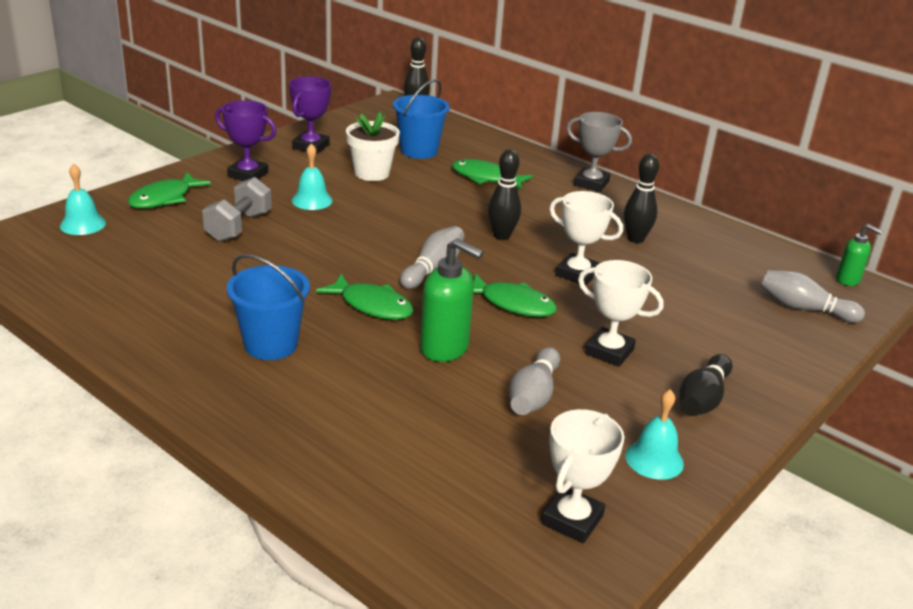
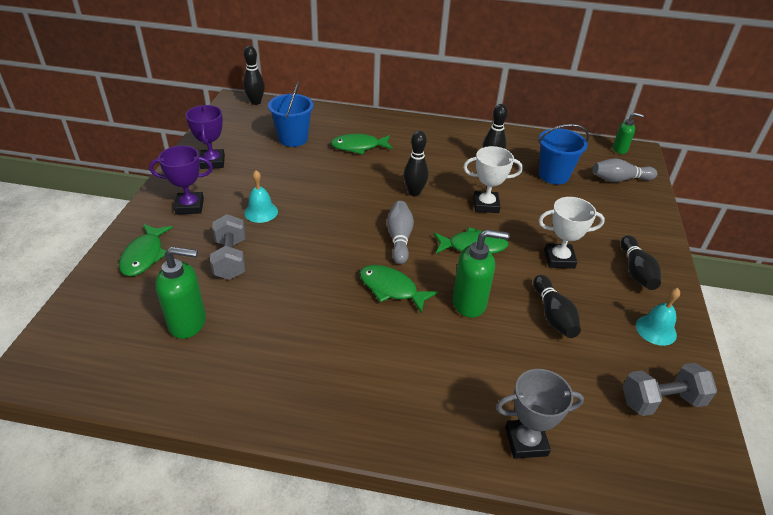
camera: 30 degrees left, 10 degrees up
turquoise bell [60,164,106,235] -> none
blue bucket [227,254,310,360] -> blue bucket moved to [538,124,589,184]
green fish [316,274,414,320] -> green fish turned 150 degrees counterclockwise [359,265,438,313]
white flower pot [346,112,400,181] -> none
grey bowling pin [509,347,560,415] -> black bowling pin [533,275,581,338]
white trophy [541,409,624,543] -> grey dumbbell [623,363,717,416]
grey trophy [566,112,632,192] -> grey trophy moved to [496,369,584,459]
none -> green soap dispenser [155,246,206,339]

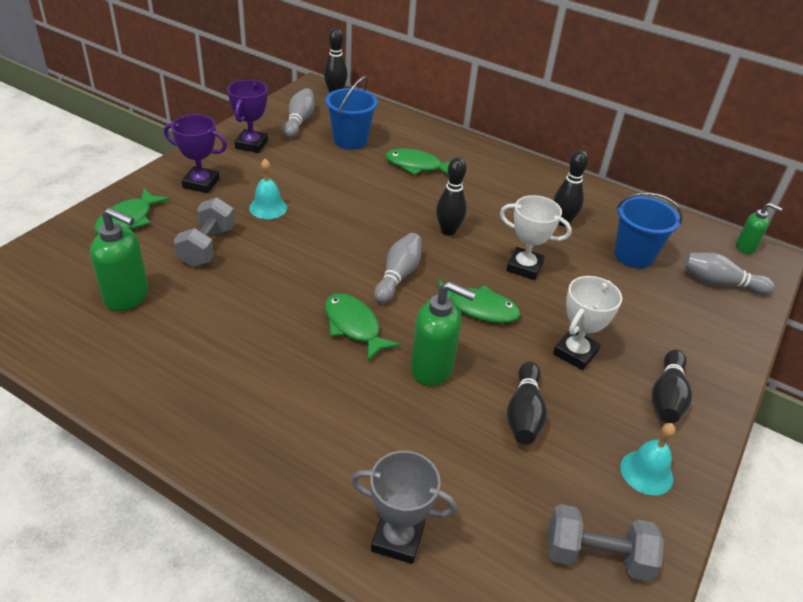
camera: 20 degrees right, 0 degrees up
white trophy [538,197,605,269] -> white trophy turned 75 degrees counterclockwise [553,276,622,370]
none -> grey bowling pin [283,88,315,138]

